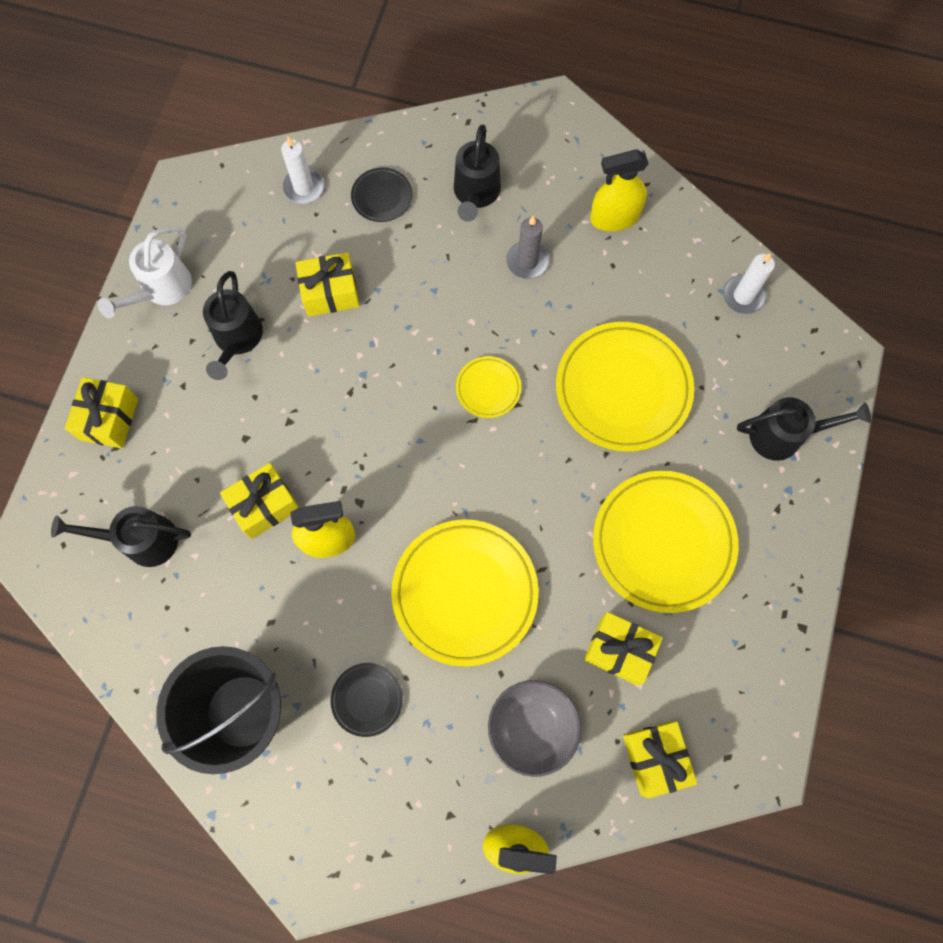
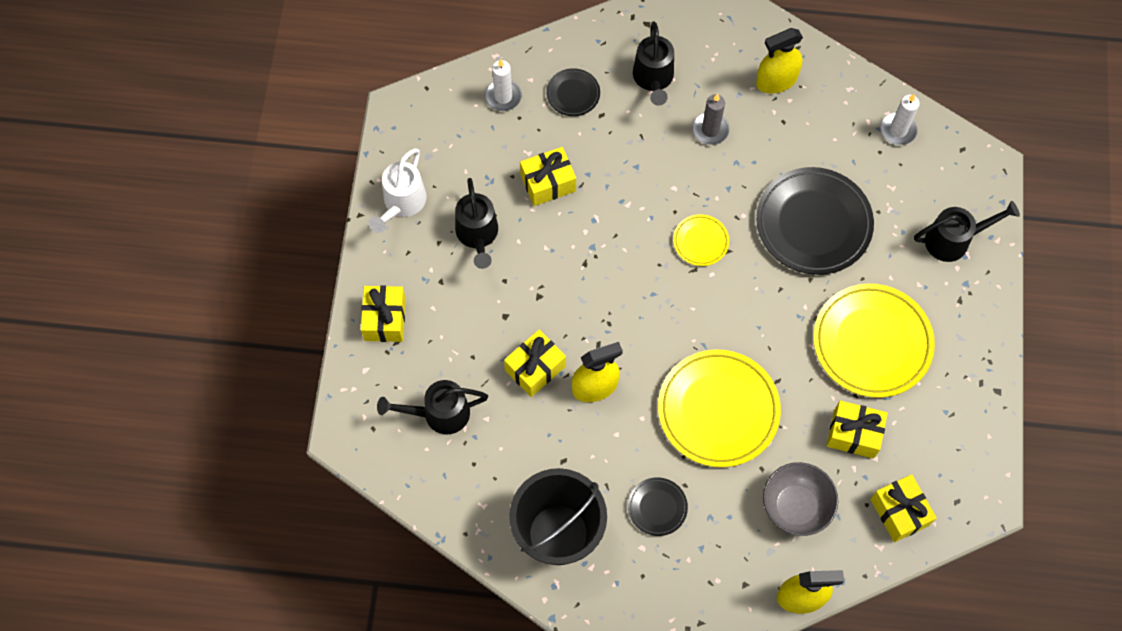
camera: 10 degrees left, 5 degrees down
yellow plate [556,322,694,452] -> black plate [756,167,874,275]

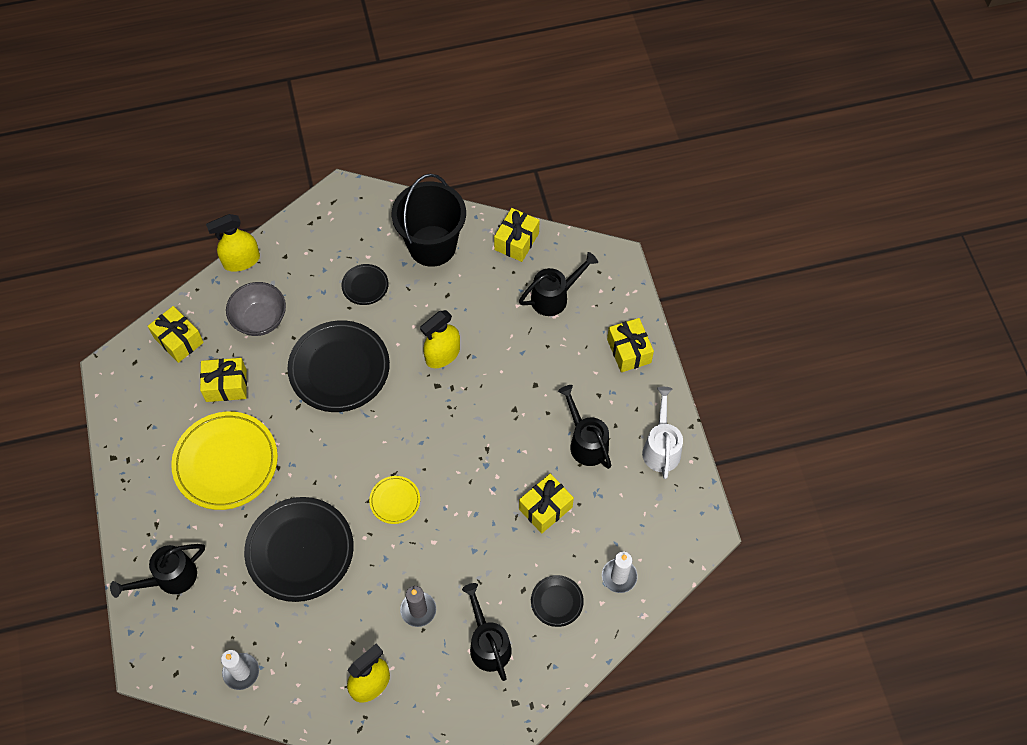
camera: 160 degrees right, 5 degrees down
yellow gift [504,329,566,397] -> yellow gift moved to [494,208,539,262]
yellow plate [658,350,781,467] -> black plate [287,320,390,412]

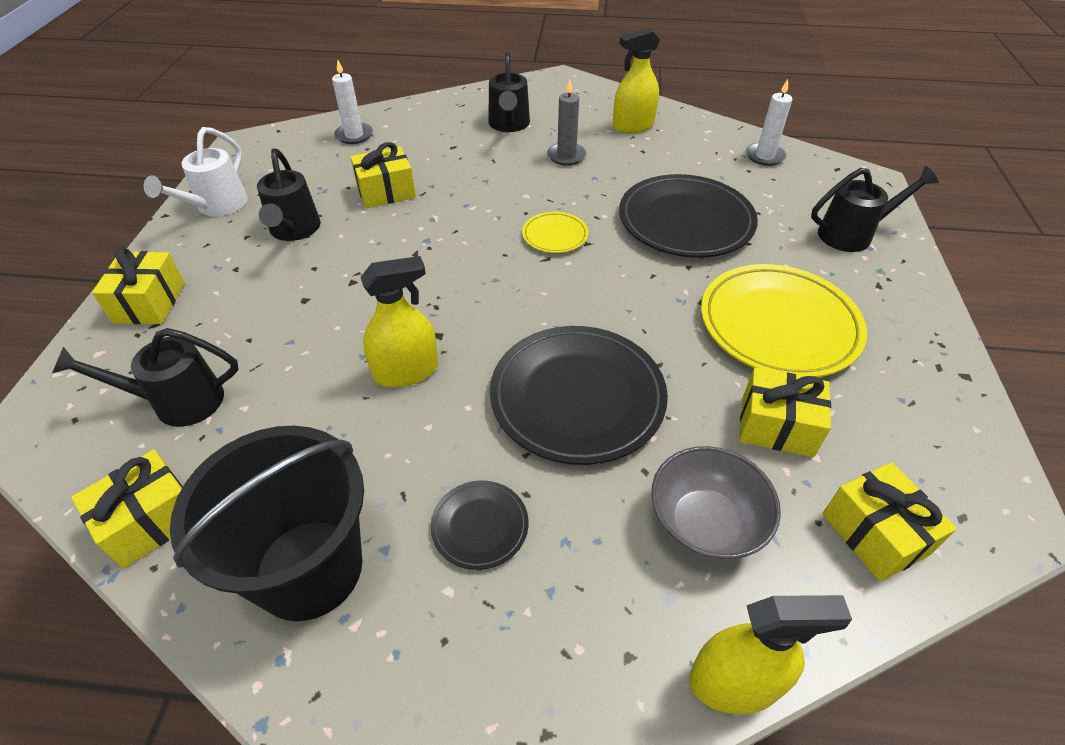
camera: 160 degrees left, 15 degrees down
black plate [531,575,584,627] -> none

